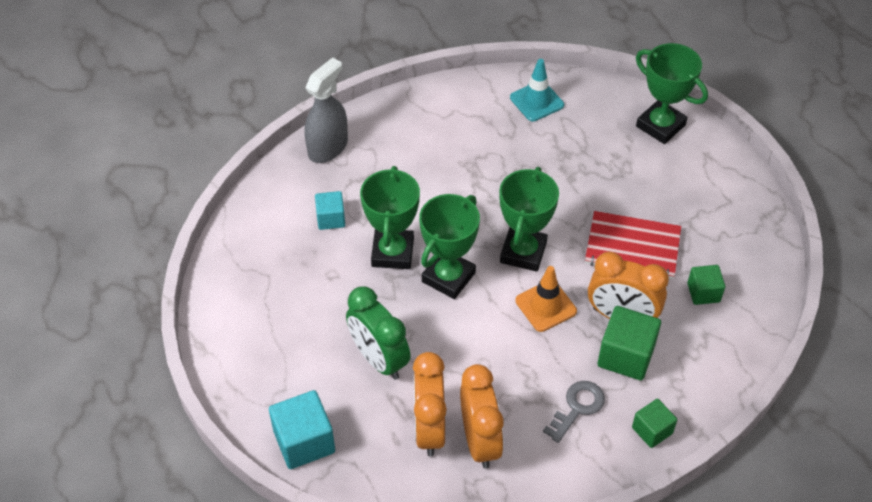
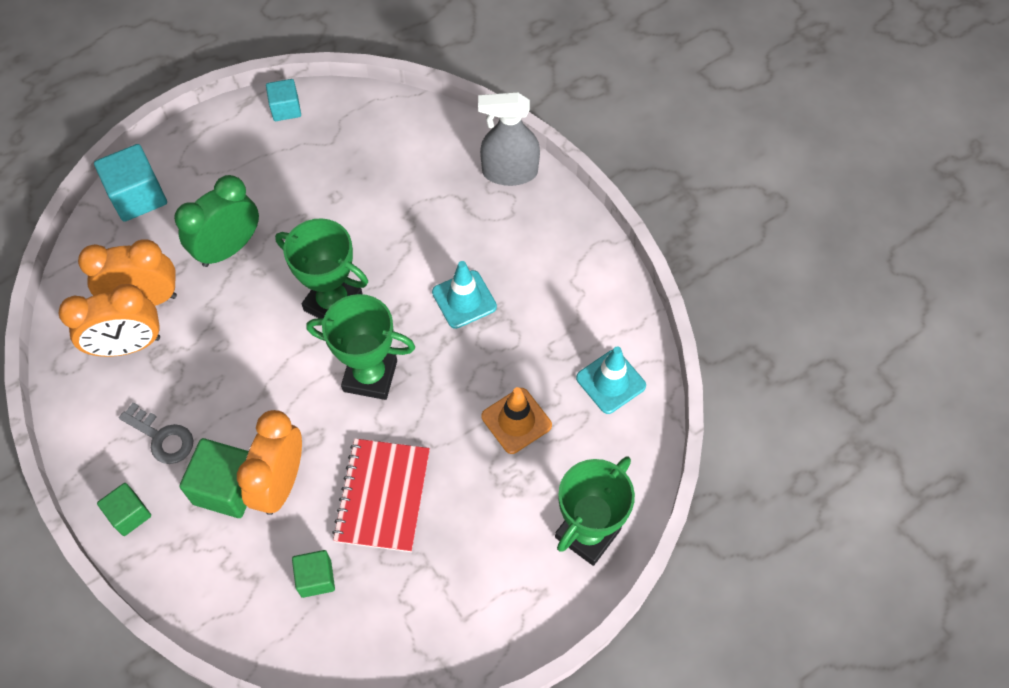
camera: 85 degrees right, 10 degrees up
grey spray bottle [304,57,348,163] -> grey spray bottle turned 150 degrees clockwise [478,92,540,186]
turquoise cube [315,191,345,230] -> turquoise cube moved to [266,79,301,121]
green trophy [360,166,420,269] -> none
orange traffic cone [515,266,577,332] -> orange traffic cone moved to [482,387,552,454]
none -> turquoise traffic cone [432,261,497,329]

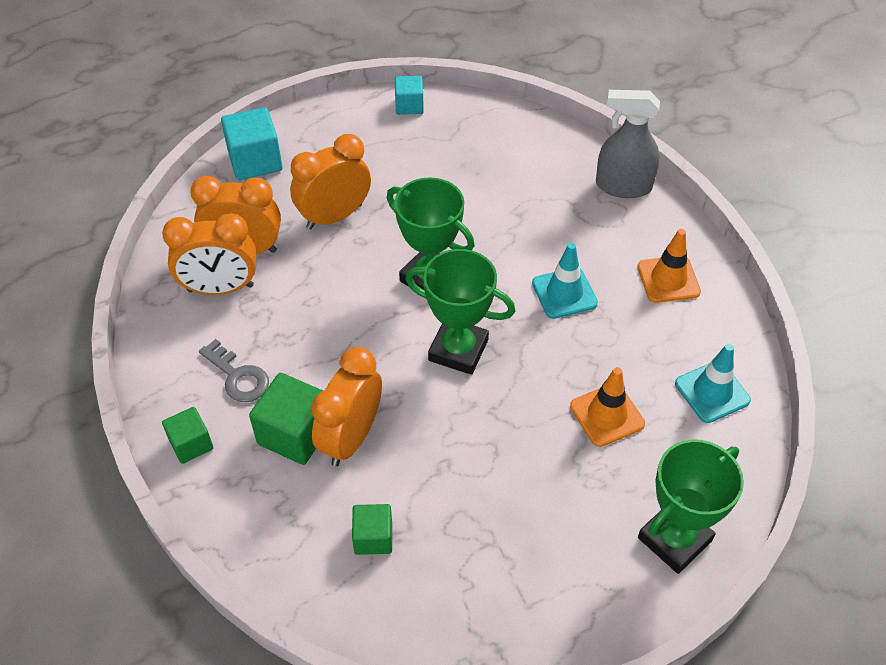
camera: 10 degrees right, 10 degrees down
green clock [174,175,259,267] -> orange clock [290,134,371,229]
red notebook [332,439,430,552] -> none
none -> orange traffic cone [637,229,701,303]

